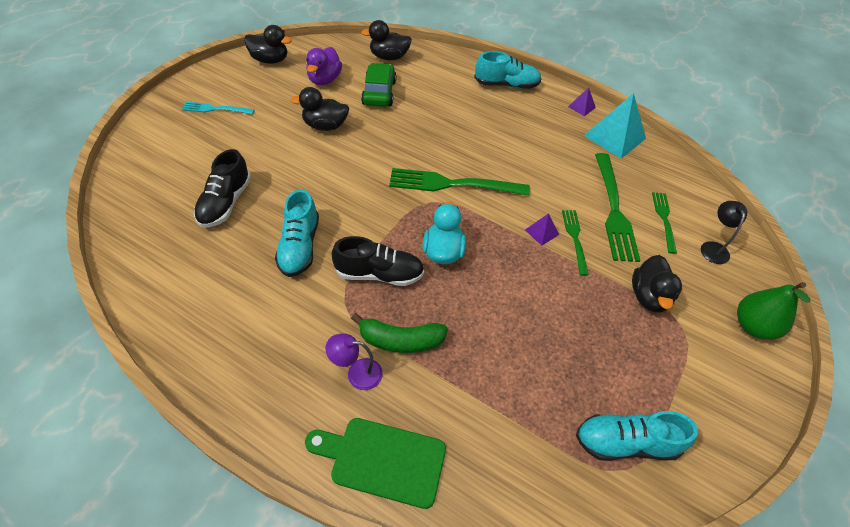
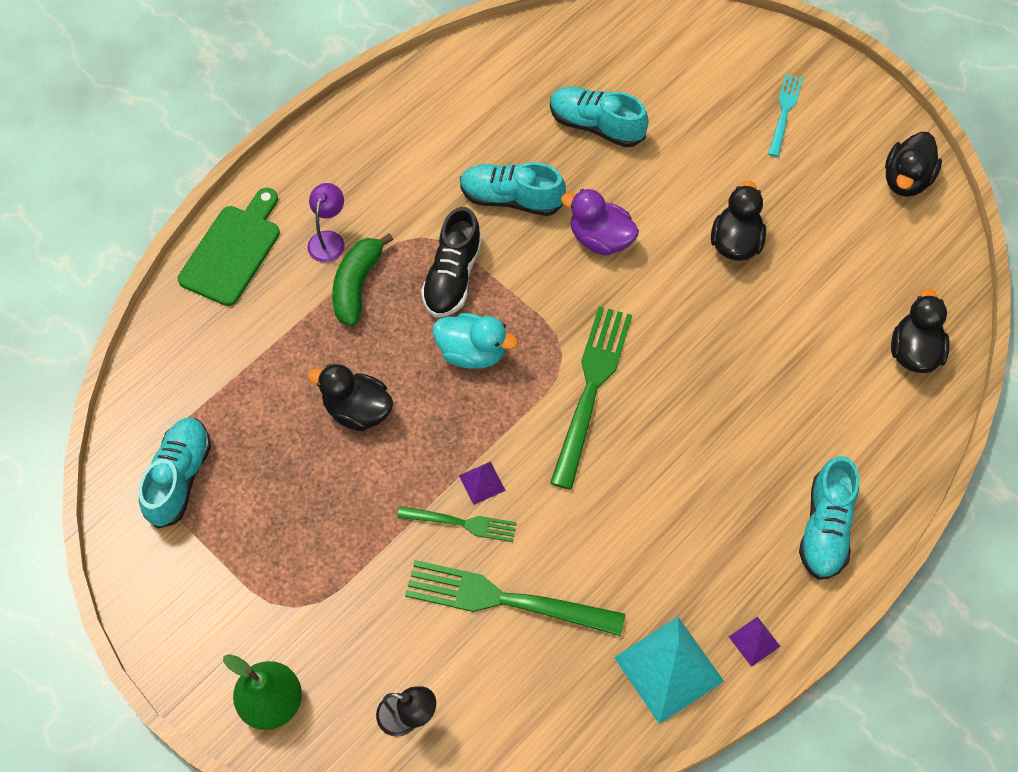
camera: 105 degrees right, 10 degrees up
black shoe [194,149,251,228] -> turquoise shoe [550,87,649,147]
purple duck [306,47,342,85] -> purple duck moved to [561,189,639,256]
green car [361,63,397,107] -> none
black duck [632,255,682,313] -> black duck moved to [308,364,393,431]
green fork [652,192,677,254] -> none

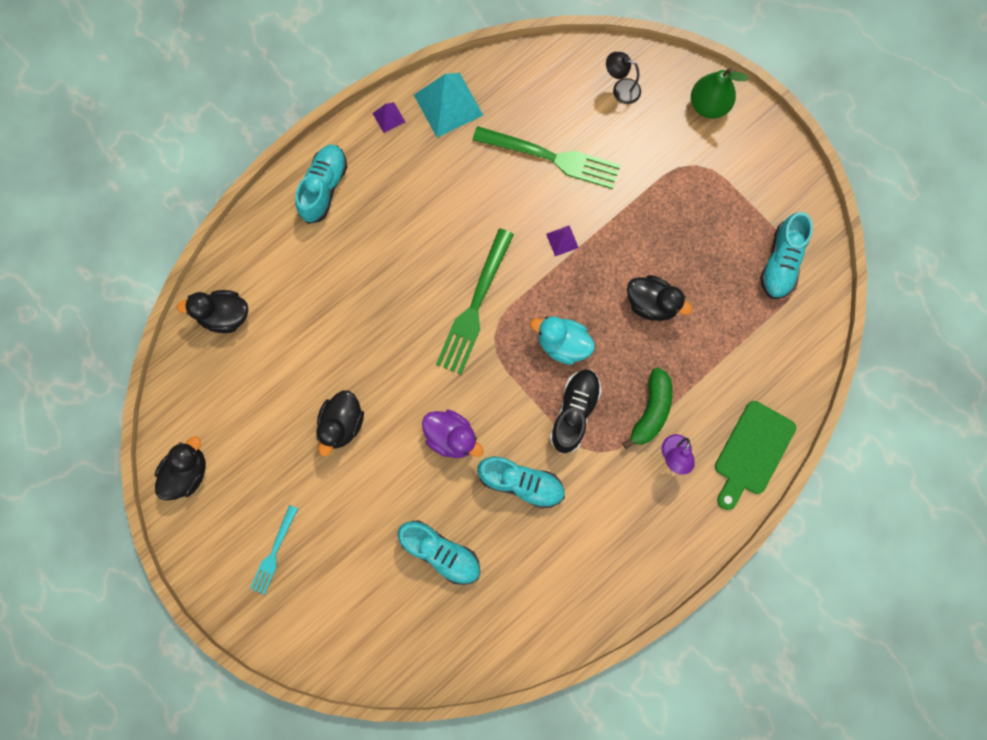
camera: 175 degrees left, 15 degrees up
green fork [397,506,517,542] -> none
black duck [891,288,950,373] -> black duck turned 75 degrees clockwise [177,290,248,333]

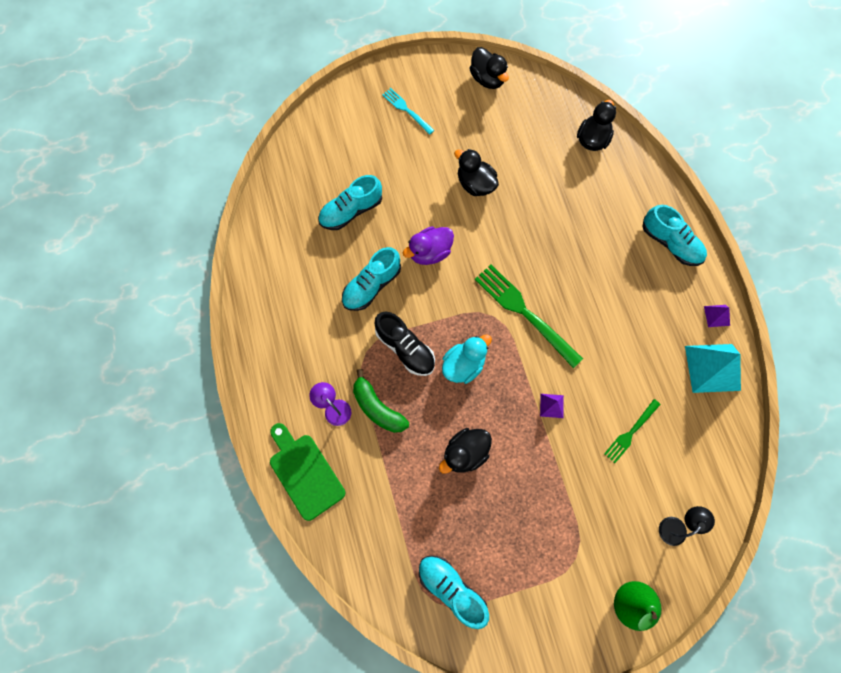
camera: 115 degrees right, 5 degrees down
green fork [473,126,620,189] -> green fork [604,399,661,463], size x0.56

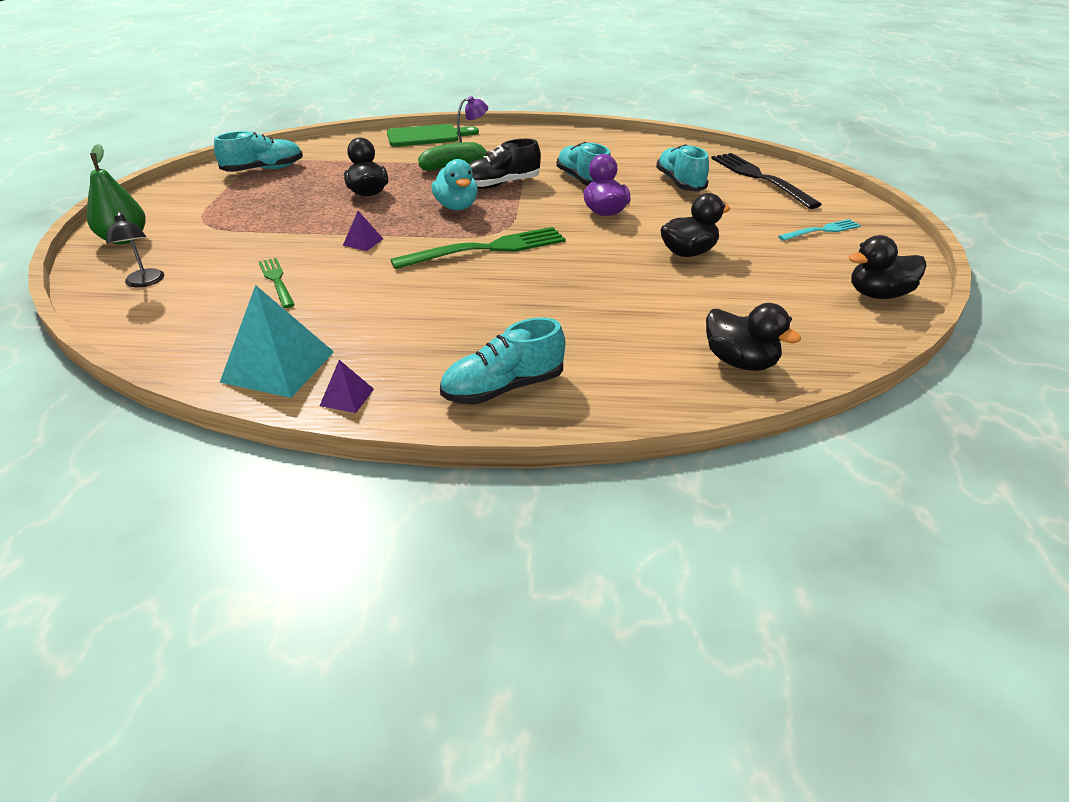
camera: 110 degrees right, 35 degrees down
none -> black fork [711,153,822,209]

